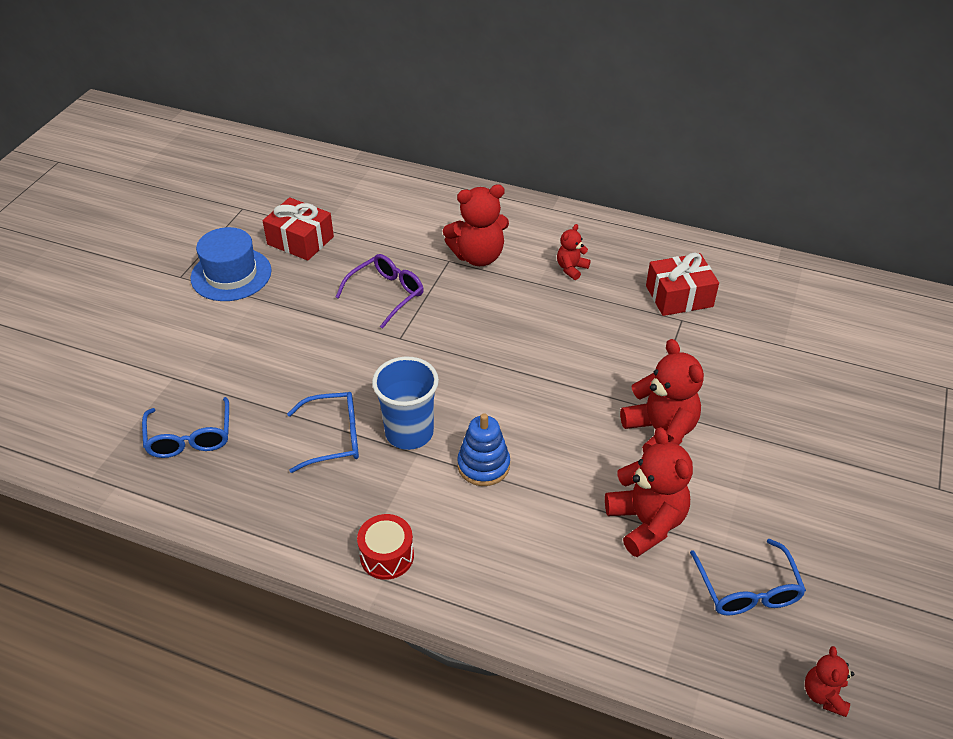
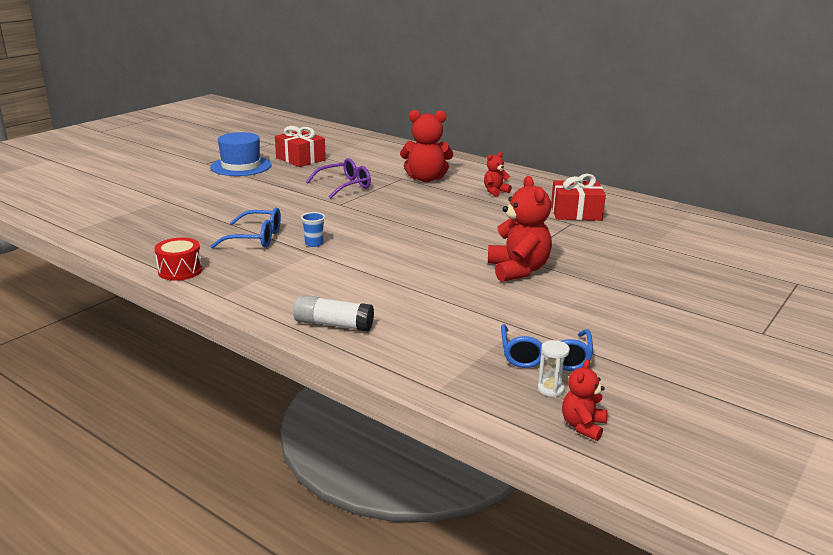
camera: 15 degrees right, 20 degrees down
blue glasses [142,397,229,458] -> none
red drum [357,514,414,580] -> red drum moved to [155,238,202,281]
blue cup [372,356,439,450] -> blue cup [301,212,325,247], size x0.46
blue stacking toy [457,413,510,486] -> none
red teddy bear [605,427,693,557] -> none
none -> white glue stick [293,295,374,332]
none -> white hourglass [537,340,570,397]

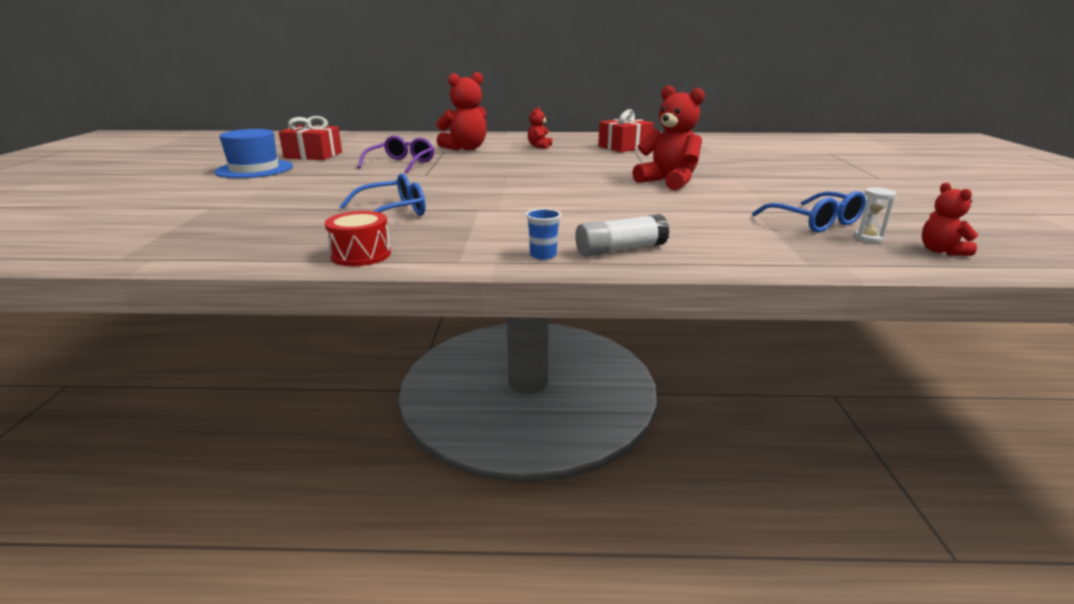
camera: 35 degrees left, 0 degrees up
blue cup [301,212,325,247] -> blue cup moved to [526,208,561,260]

